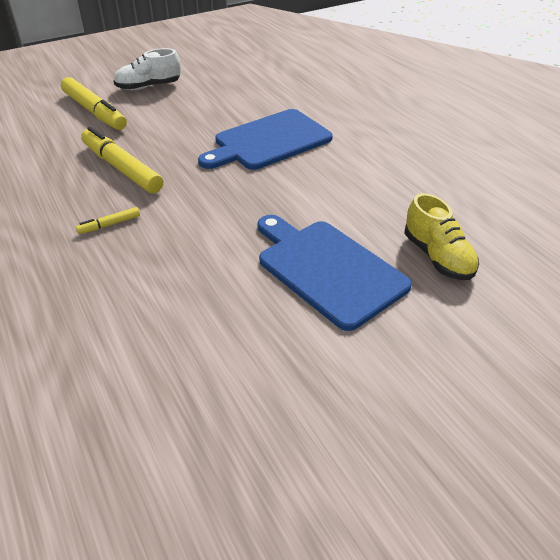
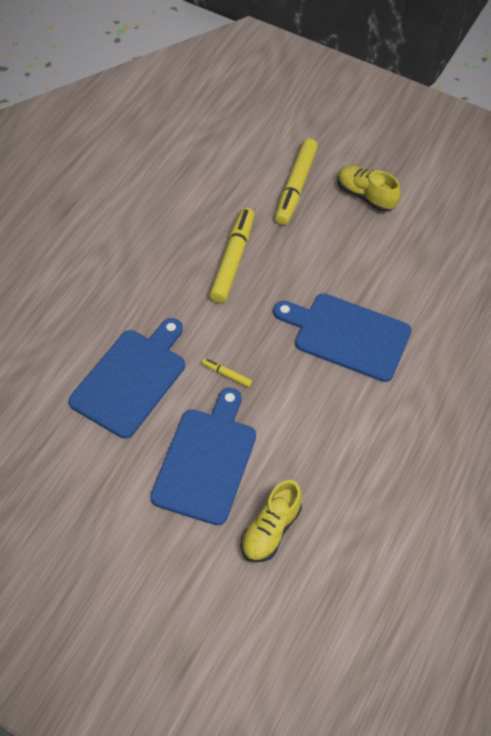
camera: 55 degrees right, 15 degrees up
yellow marker [76,207,140,234] -> yellow marker moved to [202,358,253,387]
white shoe [113,48,181,90] -> yellow shoe [337,165,401,212]
none -> blue cutting board [69,318,185,438]

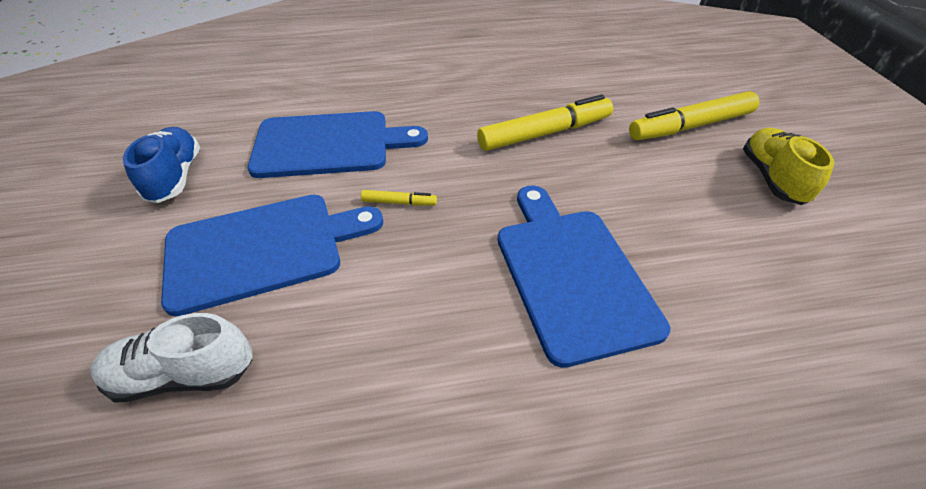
camera: 55 degrees right, 10 degrees down
yellow marker [202,358,253,387] -> yellow marker turned 105 degrees clockwise [361,190,437,206]
yellow shoe [241,480,302,562] -> white shoe [90,313,253,403]
none -> blue shoe [123,127,200,203]

